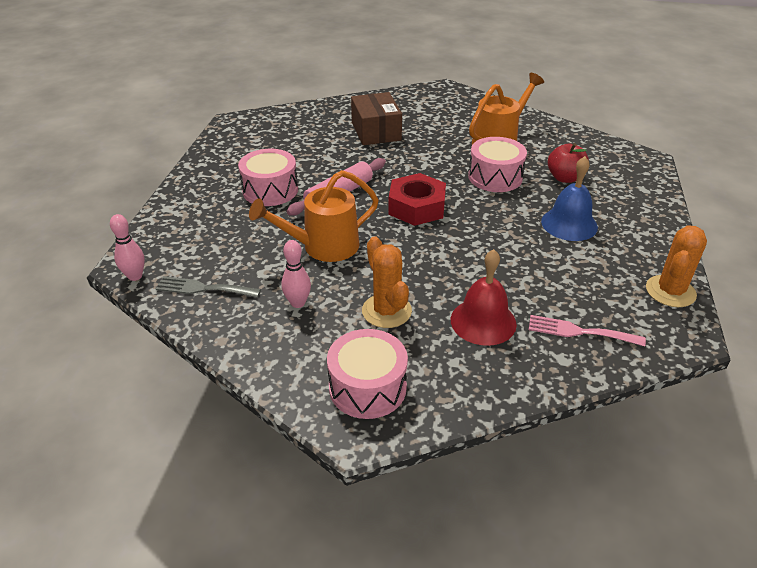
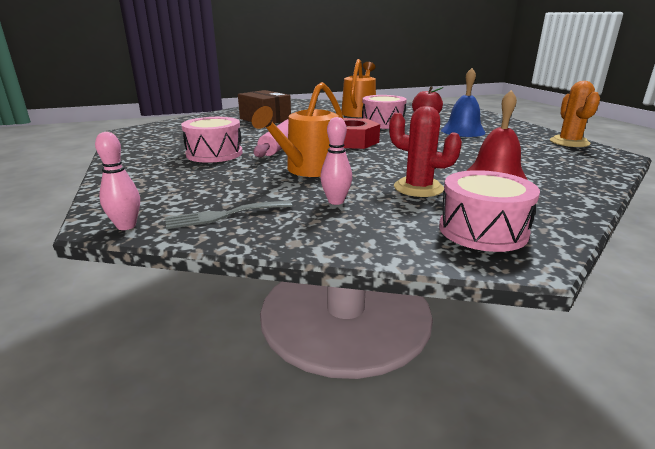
camera: 30 degrees left, 15 degrees down
orange cactus [362,236,412,328] -> red cactus [389,106,462,197]
pink fork [529,315,646,346] -> none

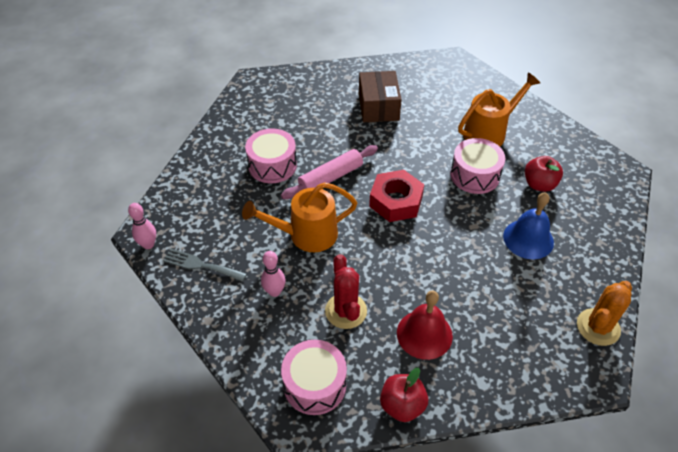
camera: 40 degrees right, 25 degrees up
none -> red apple [380,368,428,422]

